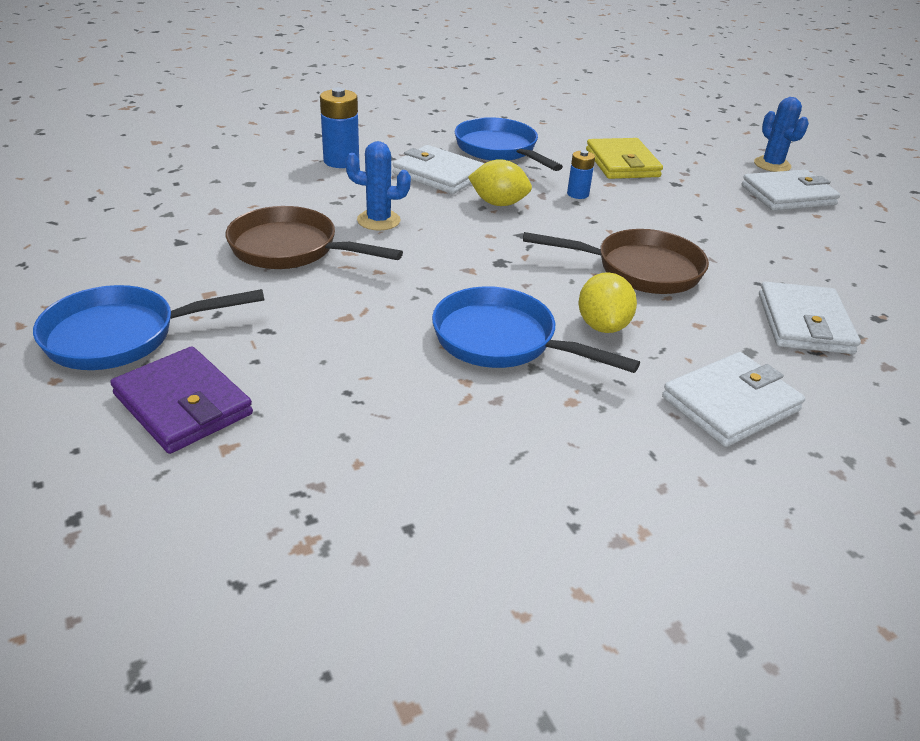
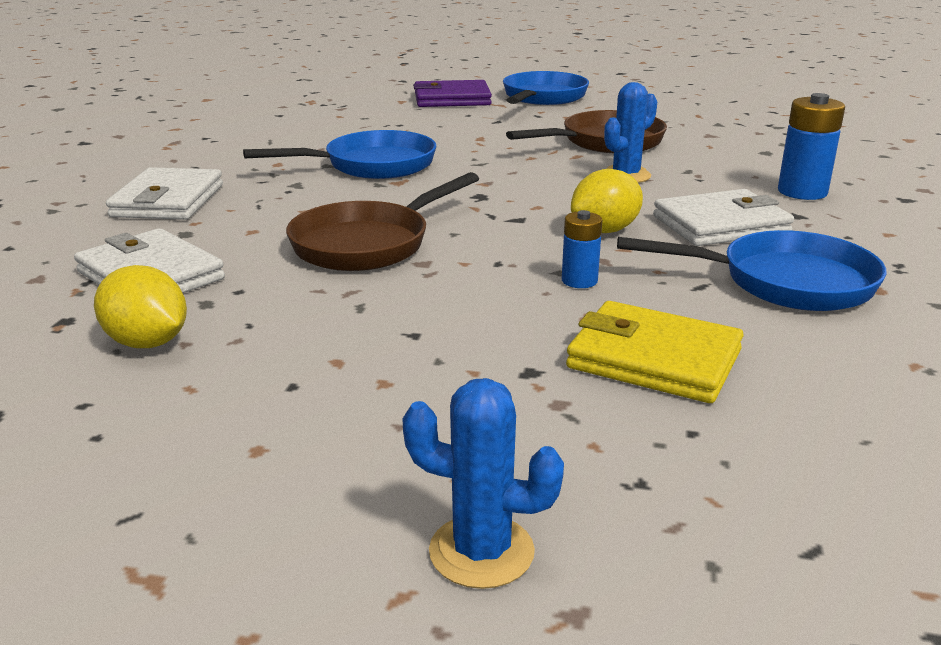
camera: 130 degrees right, 10 degrees down
yellow lemon [578,272,637,333] -> yellow lemon moved to [94,265,187,348]
white wallet [742,170,840,211] -> none

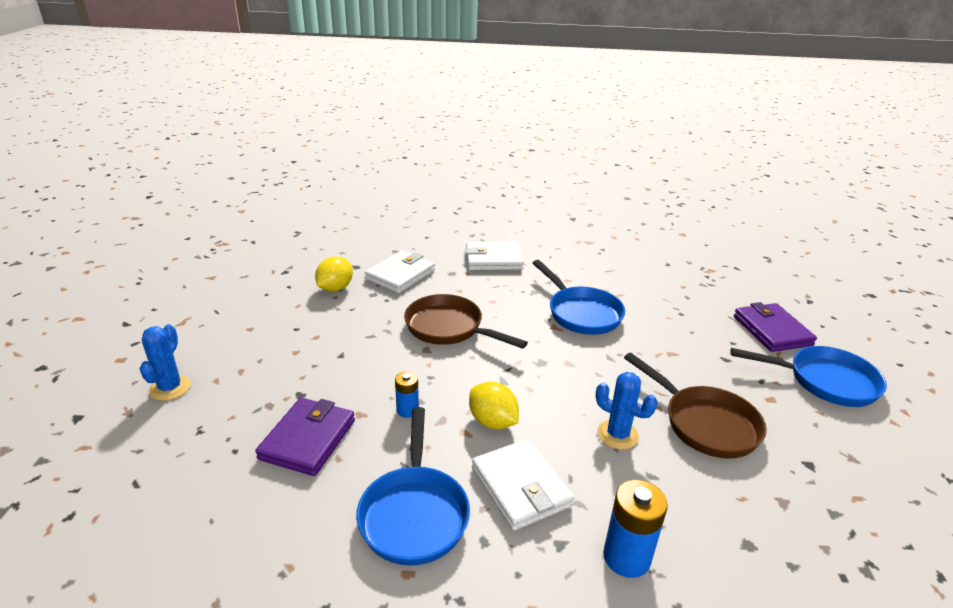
camera: 80 degrees right, 5 degrees up
yellow wallet [566,301,744,403] -> purple wallet [255,398,355,476]

